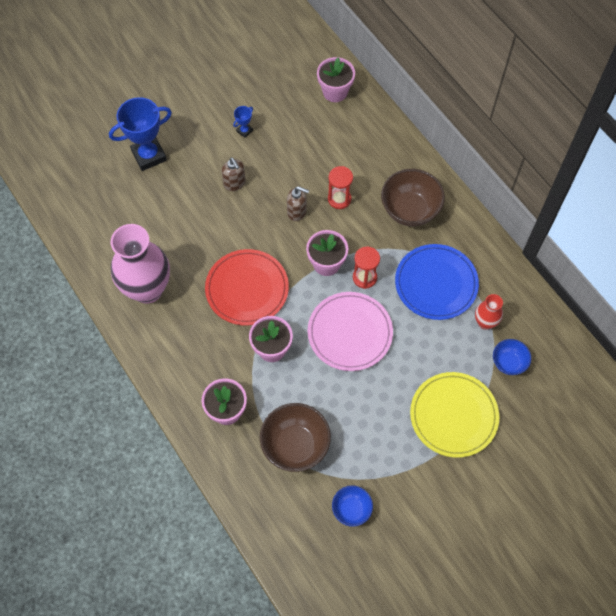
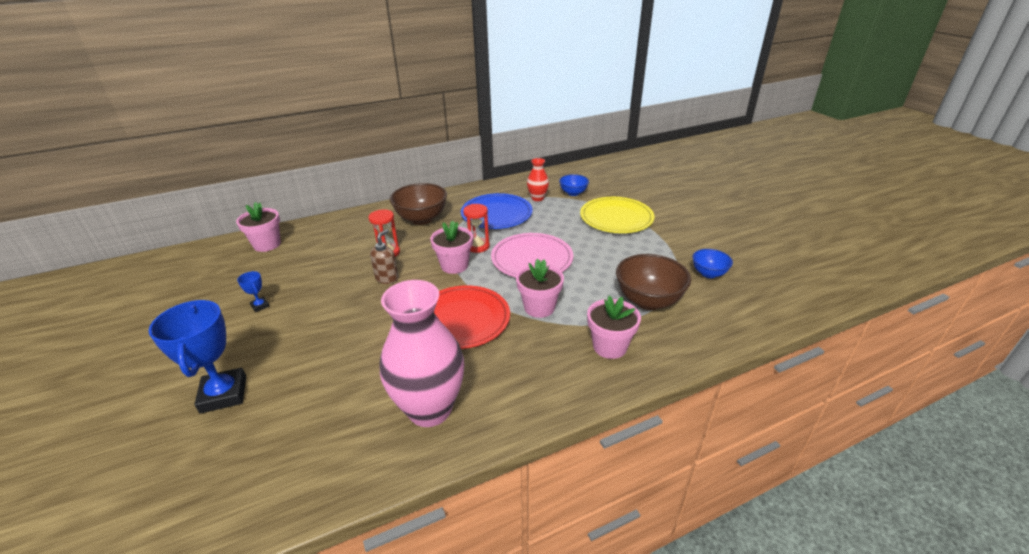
camera: 80 degrees left, 30 degrees down
brown soap dispenser [222,158,246,191] -> none

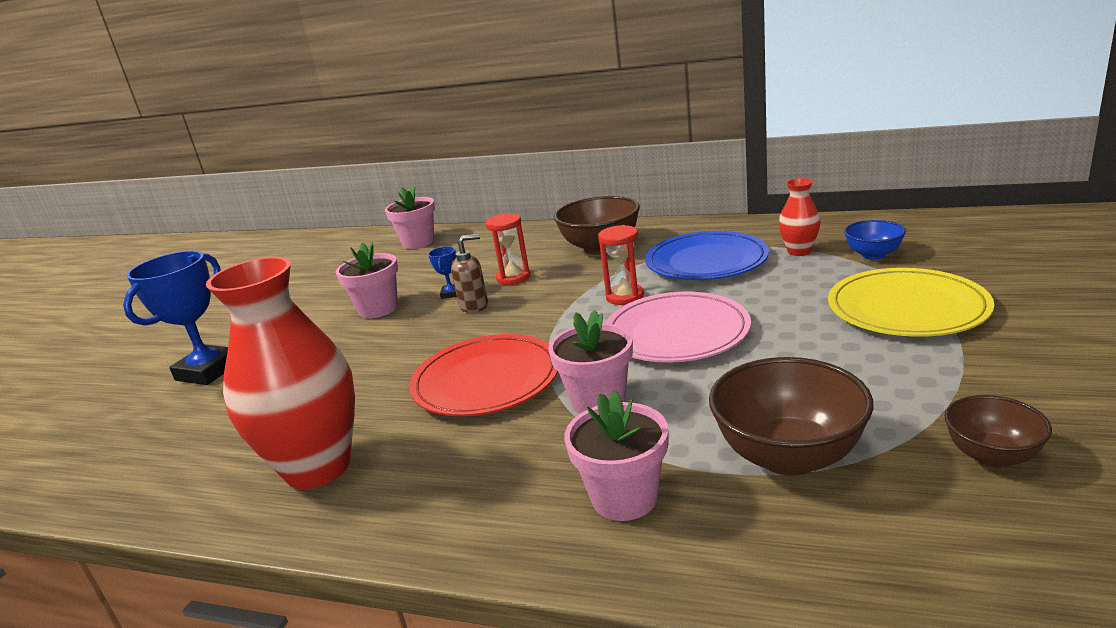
camera: 45 degrees right, 10 degrees down
blue trophy [237,271,270,312] -> blue trophy moved to [428,246,457,299]
pink vase [380,280,464,427] -> red vase [206,257,355,489]
pink flower pot [430,221,473,274] -> pink flower pot moved to [336,242,398,319]
blue bowl [692,249,733,278] -> brown bowl [944,395,1052,468]

